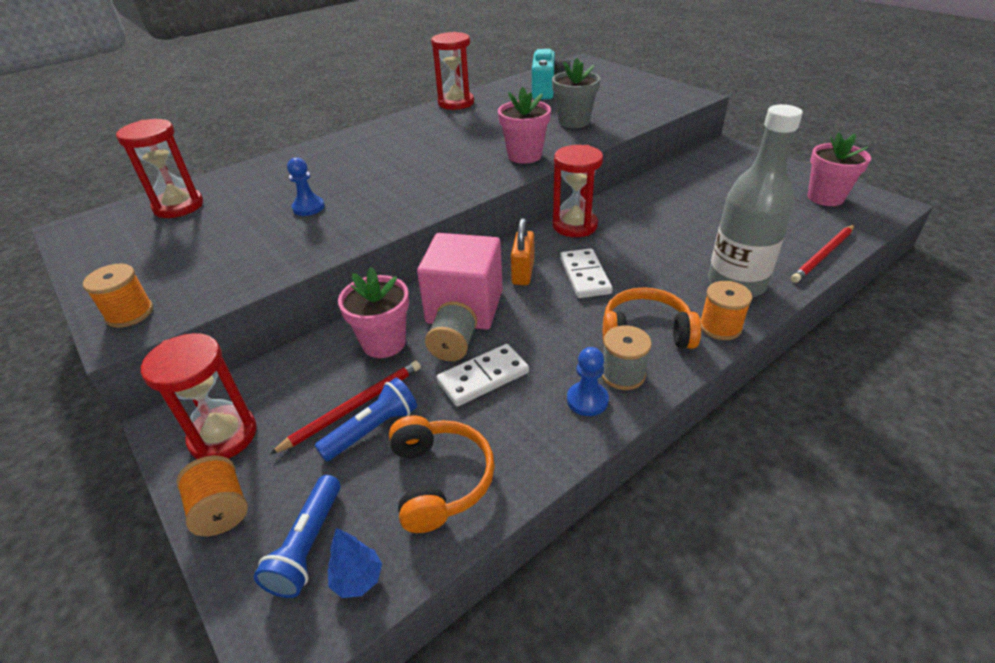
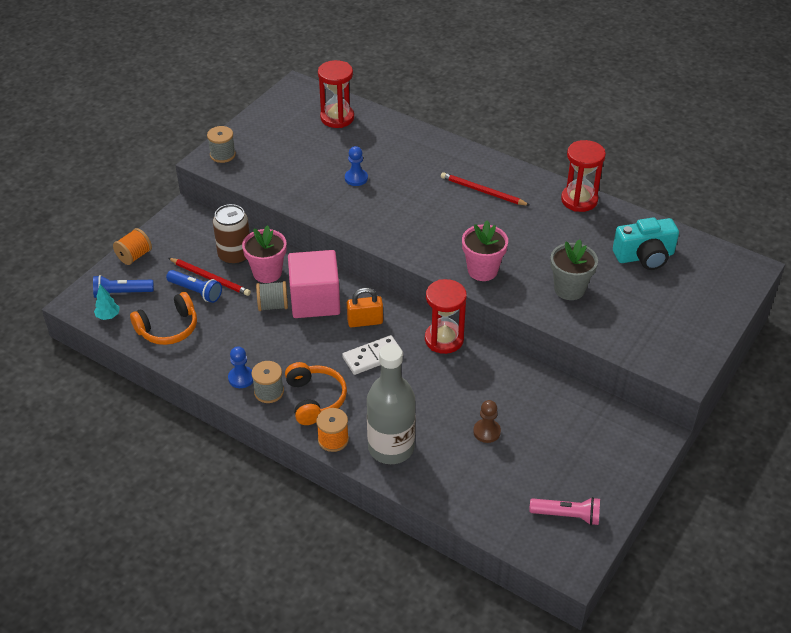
camera: 70 degrees right, 5 degrees up
orange spool [83,263,153,328] -> grey spool [207,126,236,163]
red hourglass [141,333,257,459] -> none
blue tree [328,528,382,598] -> turquoise tree [94,284,120,320]
white domino [436,344,529,407] -> none
red pencil [791,225,854,283] -> red pencil moved to [441,172,530,206]
pink flower pot [807,133,871,206] -> pink flashlight [529,497,600,525]
none -> brown can [213,204,250,265]
none -> brown pawn [473,400,501,443]

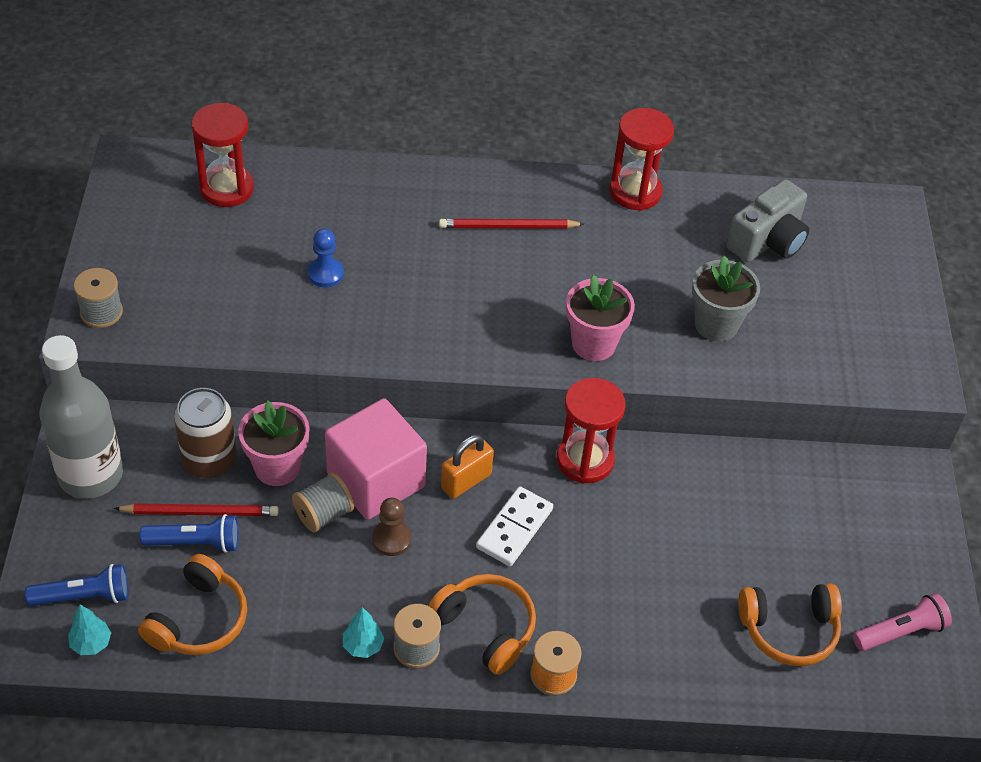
camera: 35 degrees left, 5 degrees up
blue flashlight [93,275,154,298] -> blue flashlight turned 150 degrees counterclockwise [25,564,129,606]
orange spool [113,228,152,265] -> none
blue pawn [228,347,253,388] -> turquoise tree [343,607,384,658]
grey bottle [367,344,415,464] -> grey bottle moved to [40,335,123,499]
brown pawn [473,400,501,443] -> brown pawn moved to [372,498,411,556]
turquoise camera [613,217,679,270] -> grey camera [726,179,809,262]
none -> orange headphones [738,584,842,666]

